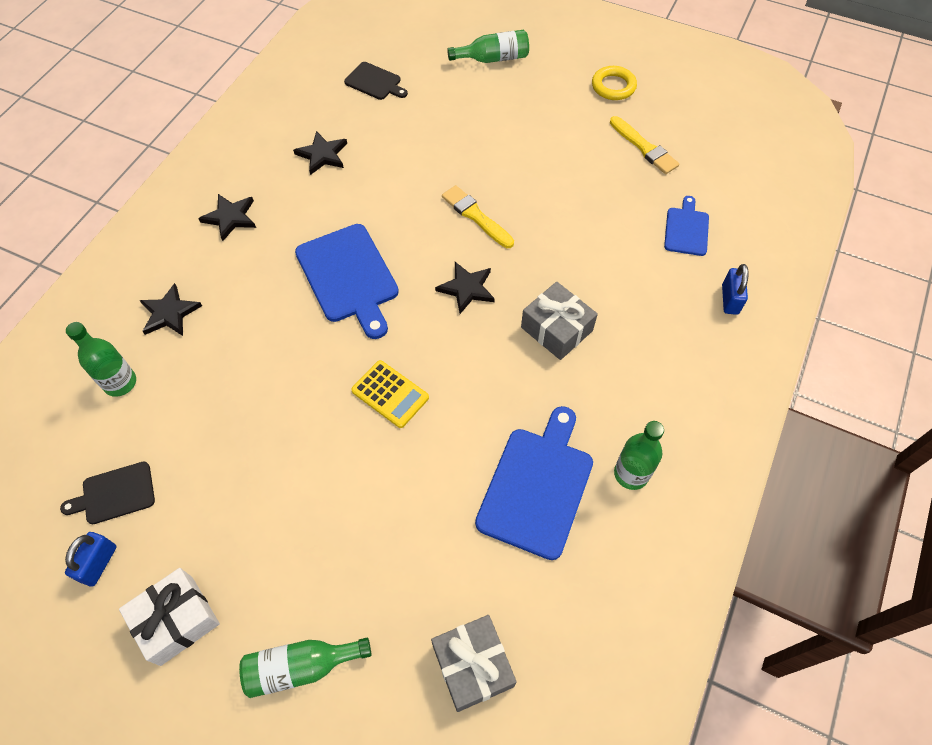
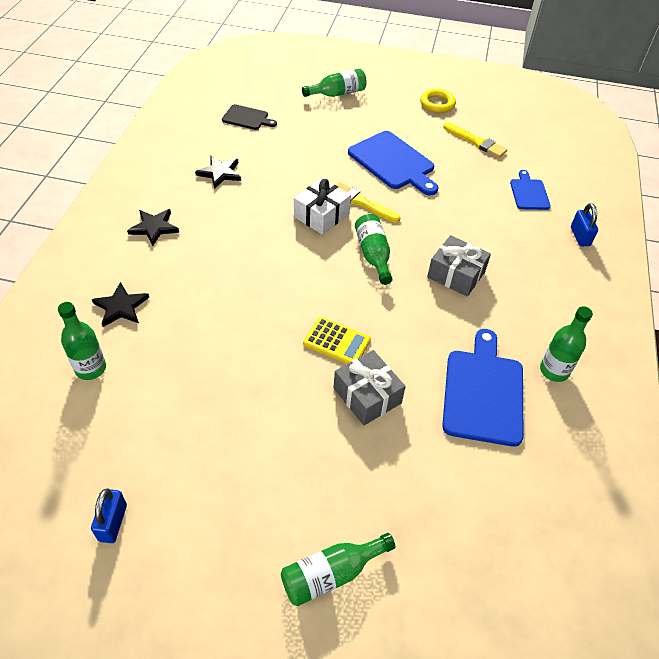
camera: 15 degrees left, 10 degrees down
black cutting board [60,462,155,524] -> none
white gift [119,568,220,666] -> white gift moved to [294,178,351,235]
blue cutting board [295,224,399,339] -> blue cutting board moved to [348,131,439,195]
grey gift [431,615,517,712] -> grey gift moved to [333,350,406,425]
black star [435,262,495,314] -> green bottle [355,214,392,285]

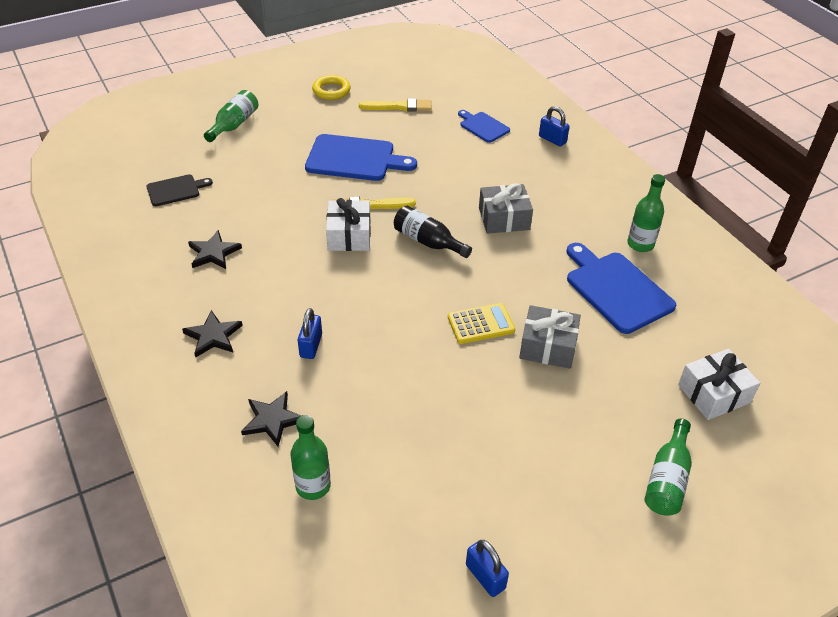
camera: 40 degrees left, 5 degrees down
green bottle [355,214,392,285] -> black bottle [394,206,472,258]
none -> blue padlock [298,308,322,359]
none -> white gift [678,349,760,420]

